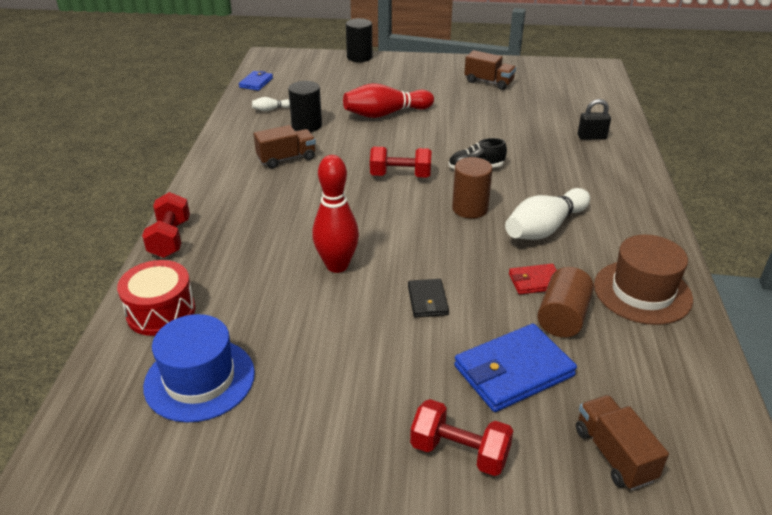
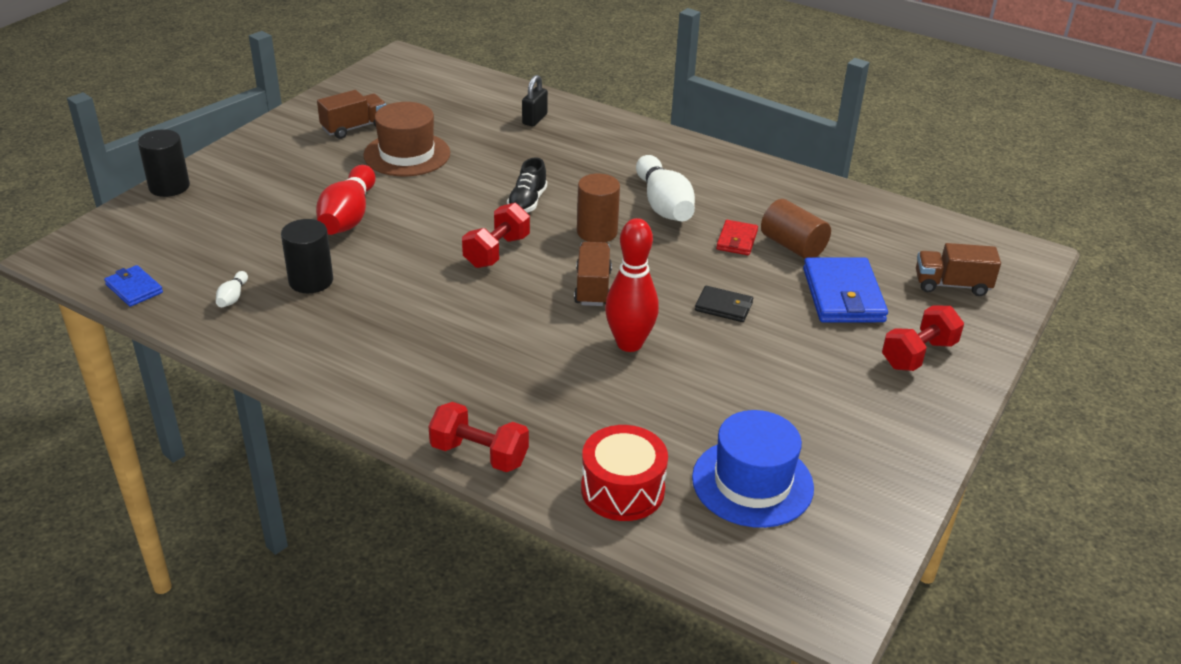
camera: 65 degrees left, 0 degrees up
brown truck [254,125,316,168] -> brown truck moved to [574,242,612,306]
brown hat [594,235,693,325] -> brown hat moved to [363,102,450,176]

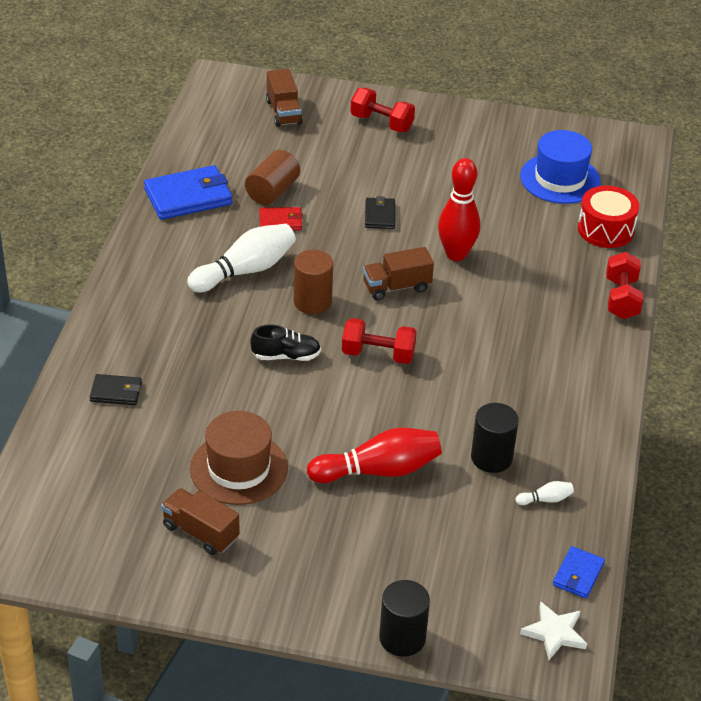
camera: 110 degrees left, 5 degrees up
black padlock [522,75,548,127] -> black wallet [90,374,142,405]
blue wallet [803,257,888,322] -> blue wallet moved to [144,165,232,220]
none -> white star [520,601,587,660]

